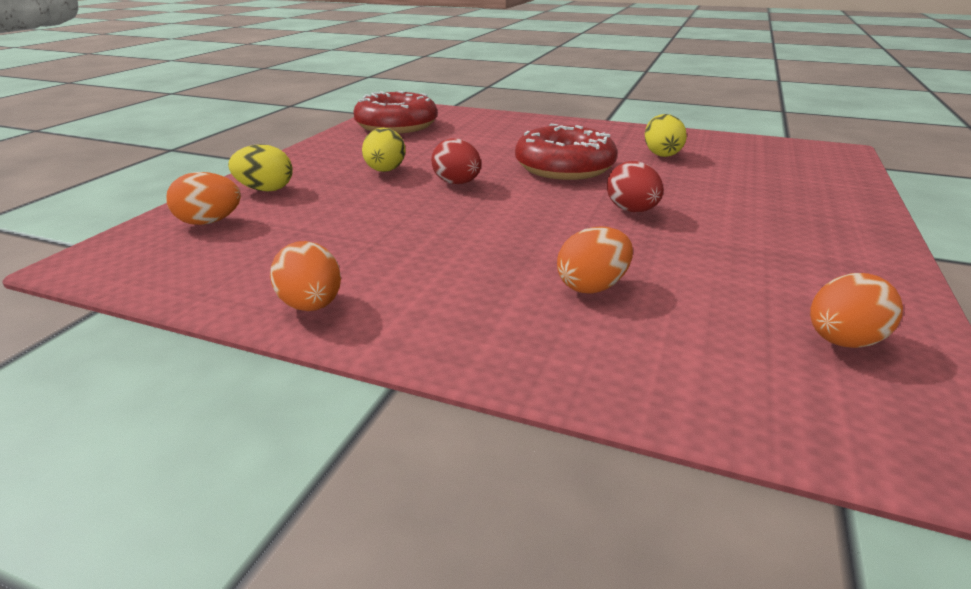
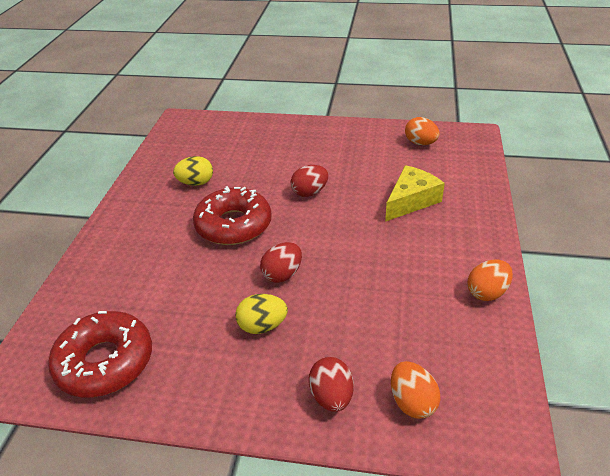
camera: 100 degrees left, 10 degrees up
yellow egg [228,144,293,192] -> red egg [309,357,354,412]
orange egg [557,227,633,294] -> yellow cheese [385,165,445,222]

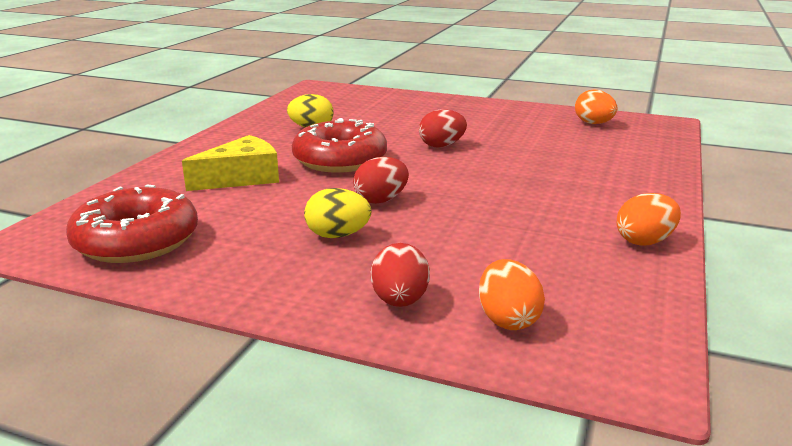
camera: 10 degrees right, 15 degrees down
yellow cheese [385,165,445,222] -> yellow cheese moved to [182,135,279,191]

